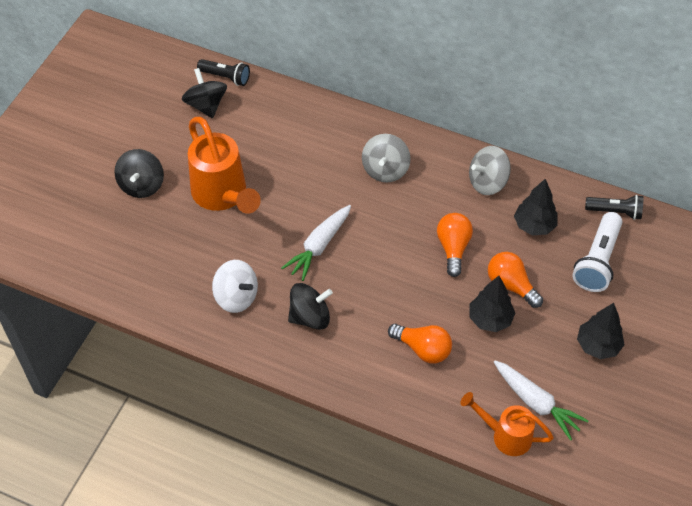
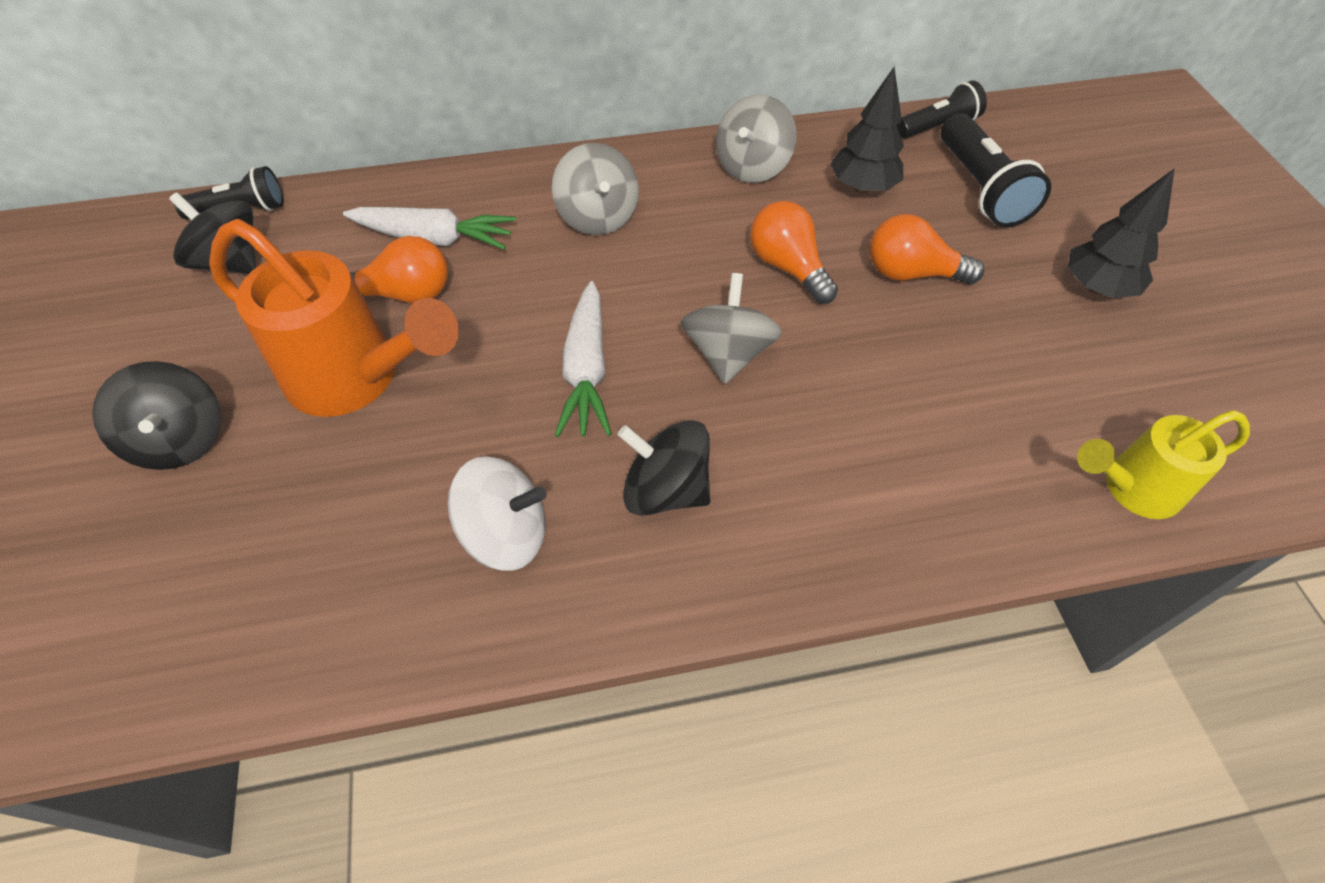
camera: 35 degrees left, 0 degrees up
black spinning top [288,283,333,330] -> black spinning top turned 105 degrees counterclockwise [617,420,710,516]
orange light bulb [388,324,452,364] -> orange light bulb moved to [350,236,448,303]
orange watering can [460,392,554,456] -> yellow watering can [1077,410,1250,519]
black tree [470,276,515,332] -> none
white carrot [494,360,589,441] -> white carrot moved to [343,207,516,250]
white flashlight [572,212,623,292] -> black flashlight [941,113,1051,228]
none -> grey spinning top [681,273,782,384]

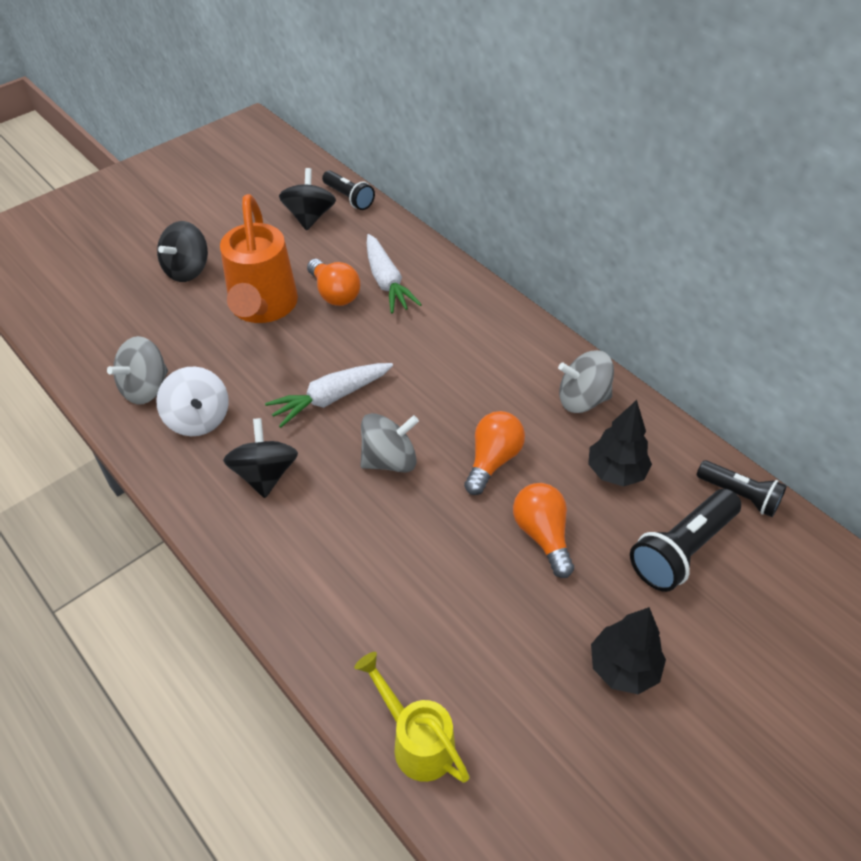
camera: 60 degrees right, 5 degrees down
grey spinning top [552,143,639,235] -> grey spinning top moved to [107,336,168,405]

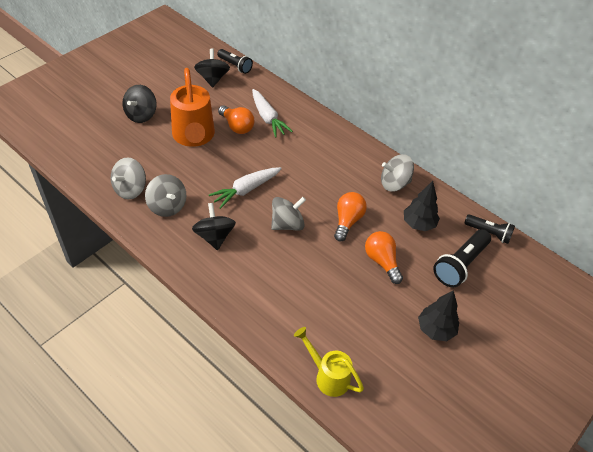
camera: 10 degrees left, 0 degrees up
white spinning top [156,367,229,436] -> grey spinning top [145,174,186,217]

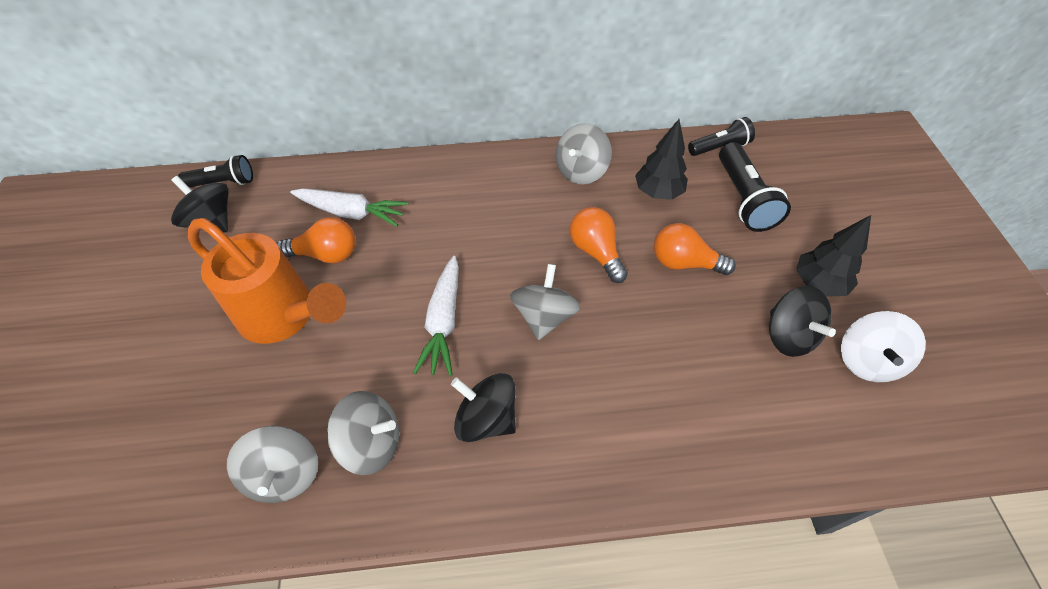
camera: 45 degrees left, 5 degrees up
black spinning top [122,85,157,123] -> black spinning top moved to [769,286,836,357]
yellow watering can [294,327,364,397] -> none
none -> white spinning top [841,311,926,382]

